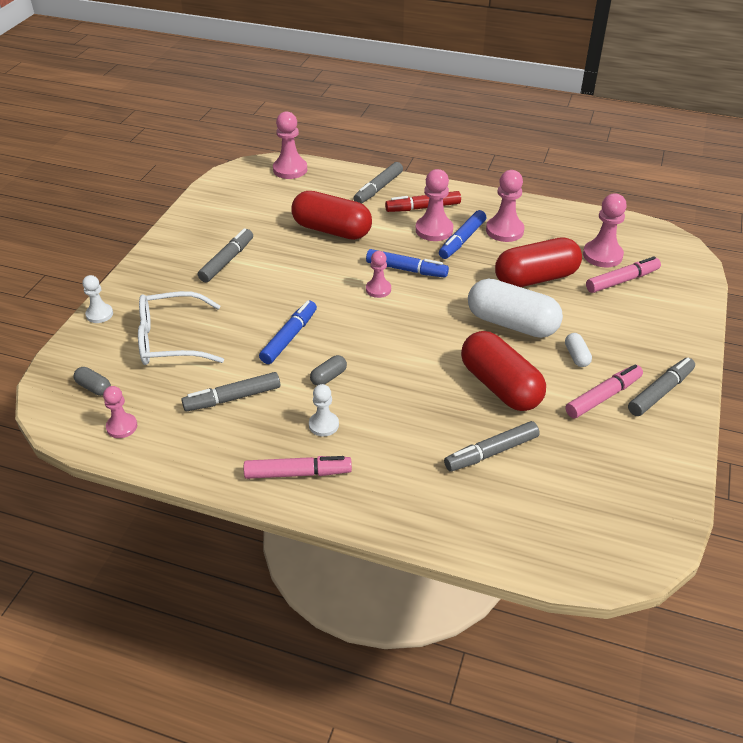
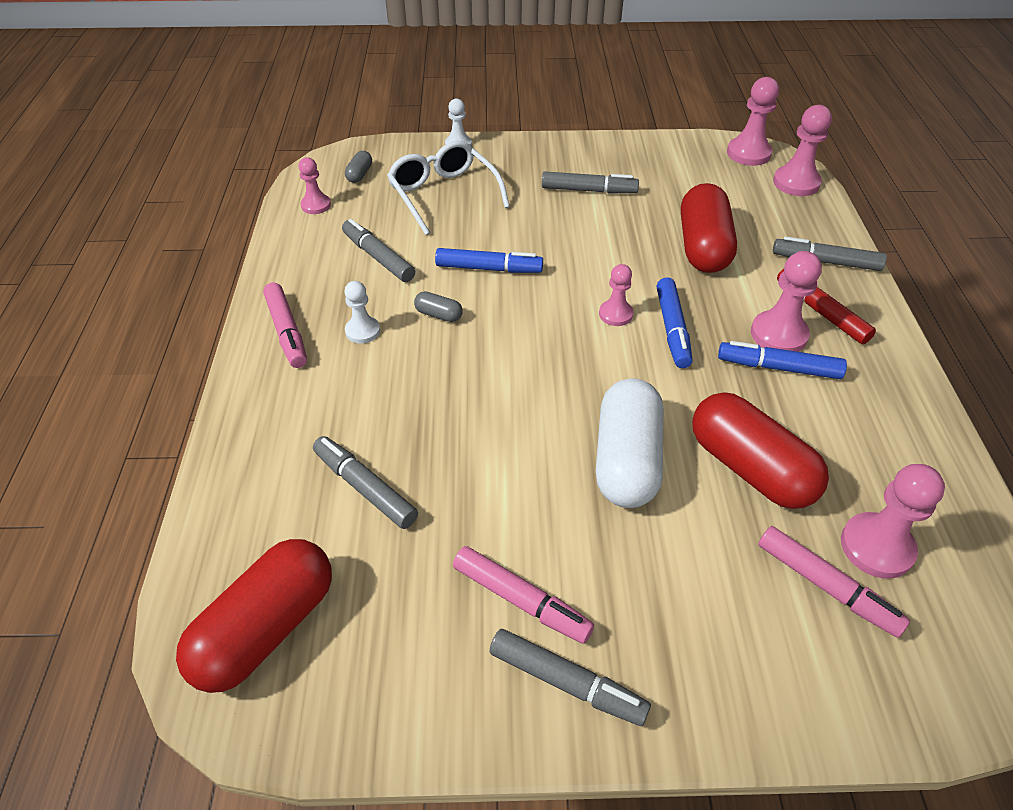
camera: 70 degrees right, 5 degrees up
red capsule [461,331,546,411] -> red capsule moved to [176,539,332,693]
pink pawn [486,170,524,242] -> pink pawn moved to [727,77,779,166]
white capsule [565,333,592,367] -> none

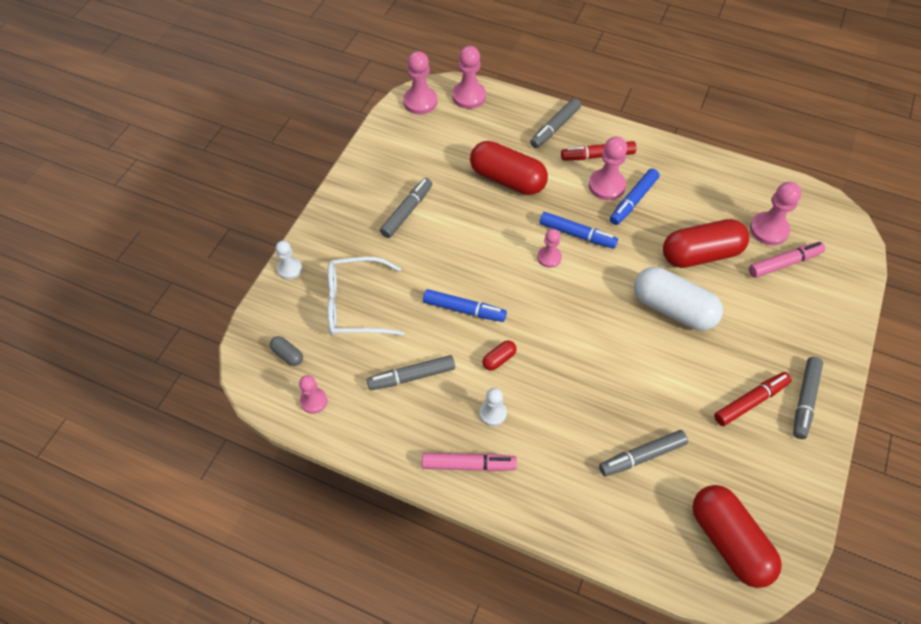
camera: 65 degrees left, 10 degrees up
grey capsule [414,291,463,322] -> red capsule [482,340,517,371]
blue marker [435,248,543,273] -> blue marker turned 75 degrees clockwise [423,289,507,322]
pink marker [453,546,594,644] -> red marker [714,372,792,426]
grey marker [490,629,651,726] -> grey marker turned 150 degrees clockwise [793,357,823,439]

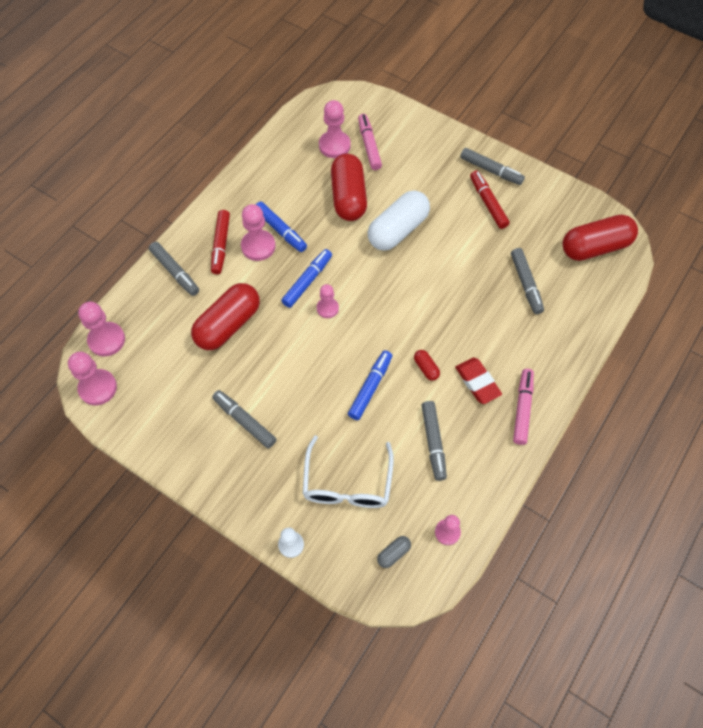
camera: 80 degrees left, 5 degrees up
white pawn [480,388,507,426] -> red eraser [455,358,502,404]

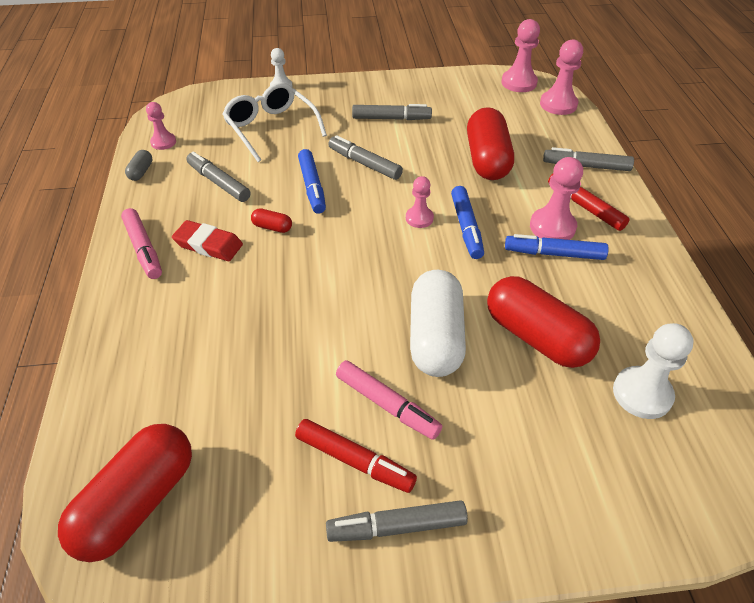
camera: 140 degrees right, 15 degrees down
pink pawn [319,100,351,158] -> white pawn [613,323,694,419]
pink marker [358,114,382,170] -> pink marker moved to [336,360,442,440]
grey capsule [377,536,411,568] -> grey capsule moved to [125,150,153,181]
grey marker [511,248,544,314] -> grey marker moved to [328,135,403,180]

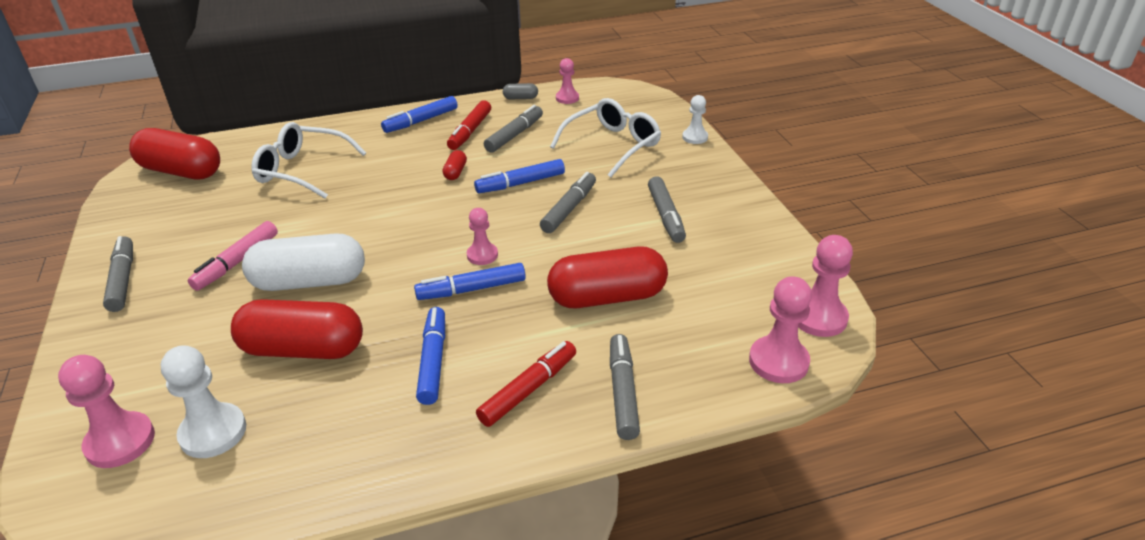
camera: 80 degrees right, 10 degrees down
pink marker [121,208,162,279] -> blue marker [381,96,458,133]
red eraser [172,220,243,261] -> none
red marker [295,419,417,493] -> red marker moved to [447,100,491,150]
red capsule [487,276,600,368] -> red capsule turned 60 degrees clockwise [231,299,363,359]
pink pawn [530,157,583,240] -> pink pawn moved to [58,355,155,468]
none -> white glasses [251,122,366,198]

